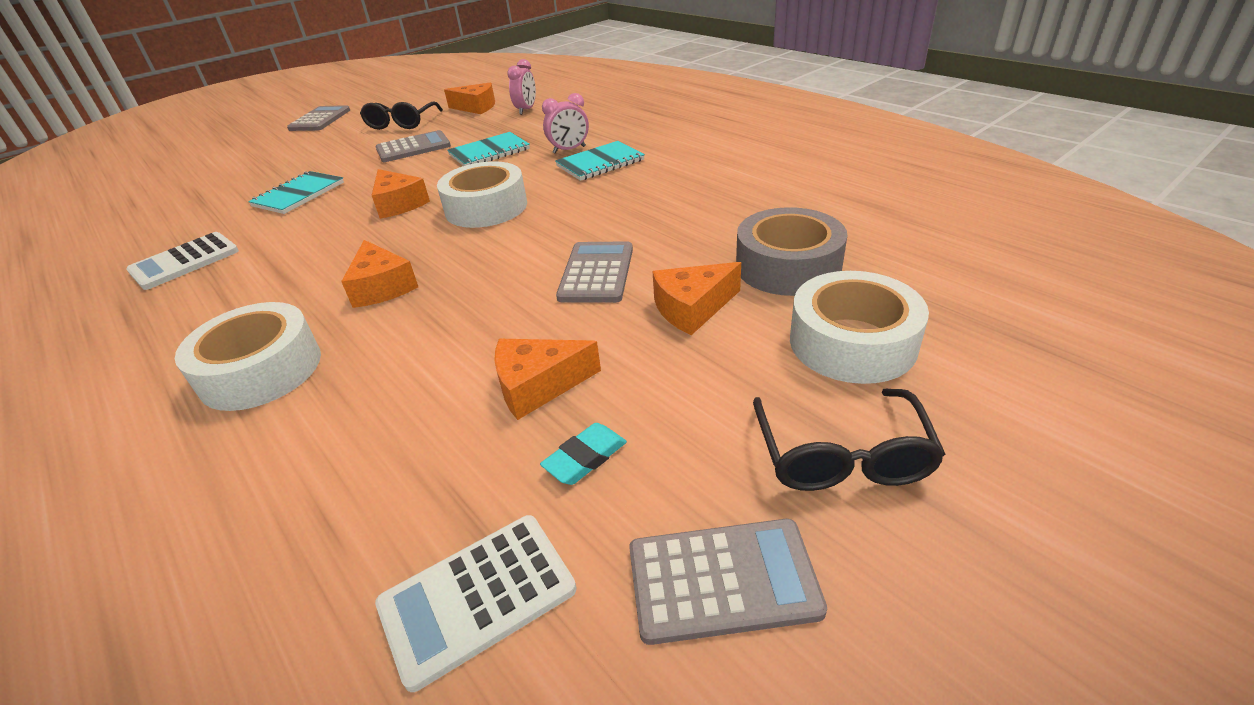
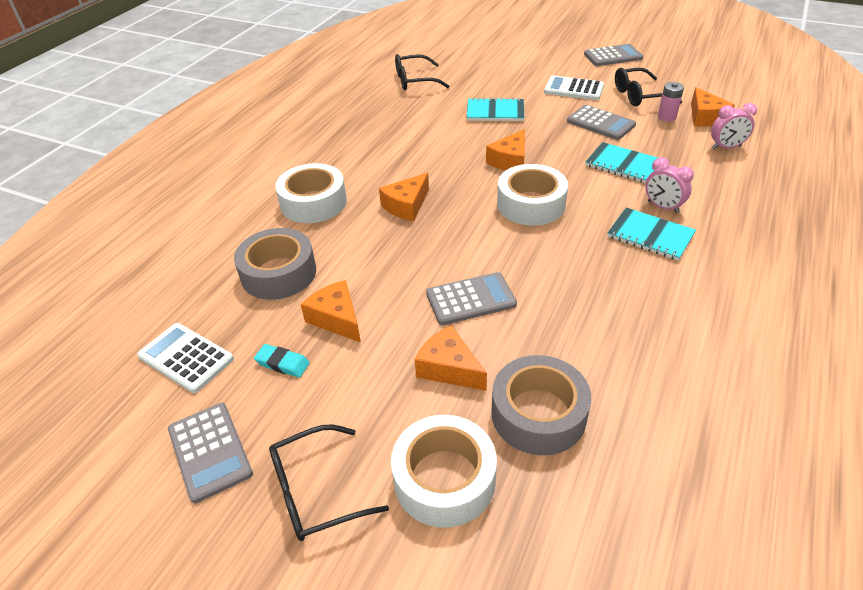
camera: 65 degrees right, 5 degrees up
white calculator [126,232,239,290] -> white calculator moved to [544,75,604,100]
none -> grey tape [234,228,316,300]
none -> black glasses [395,54,449,90]
none -> pink battery [658,82,684,122]

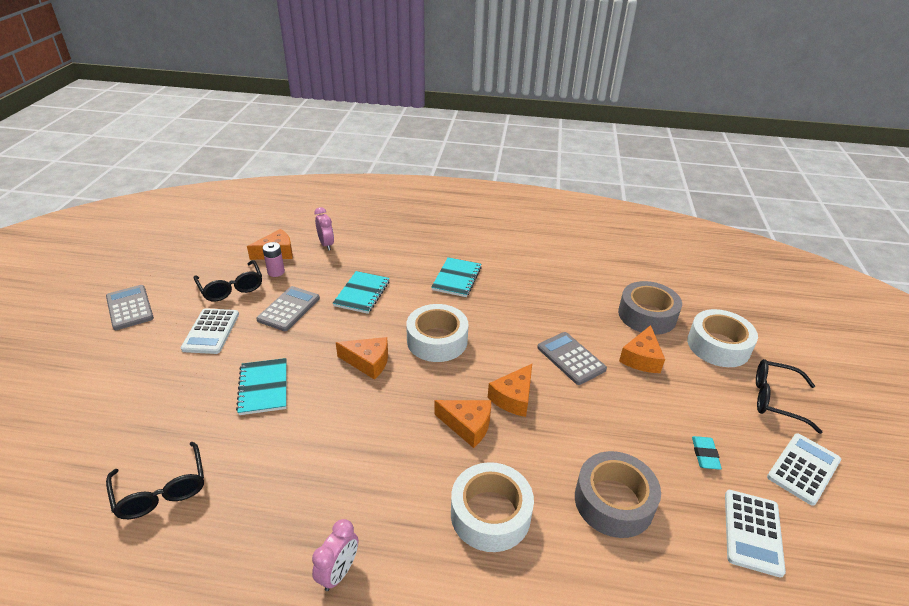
camera: 110 degrees left, 5 degrees down
grey calculator [168,403,253,503] -> white calculator [767,433,841,506]
black glasses [269,424,389,541] -> black glasses turned 150 degrees clockwise [756,359,823,434]
orange cheese [301,280,361,343] -> orange cheese moved to [488,364,532,417]
pink clock [645,157,694,214] -> pink clock moved to [312,519,358,591]

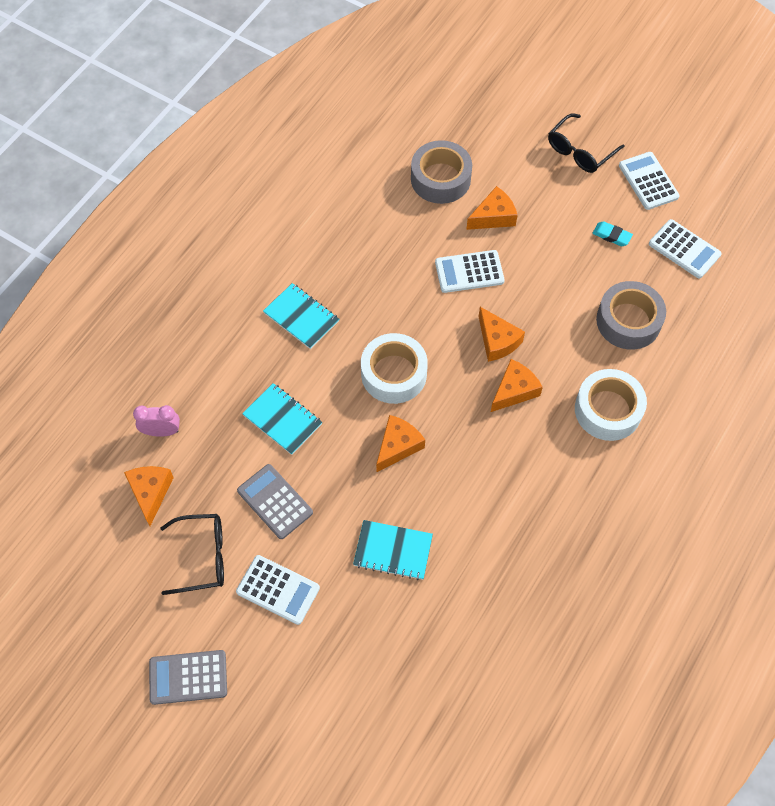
camera: 65 degrees left, 25 degrees up
black glasses [106,442,204,519] -> none
pink battery [263,242,285,277] -> none
pink clock [312,519,358,591] -> none
grey calculator [537,332,607,385] -> white calculator [435,250,505,293]
orange cheese [619,325,665,373] -> orange cheese turned 75 degrees counterclockwise [466,186,518,230]
white tape [687,309,758,367] -> none

